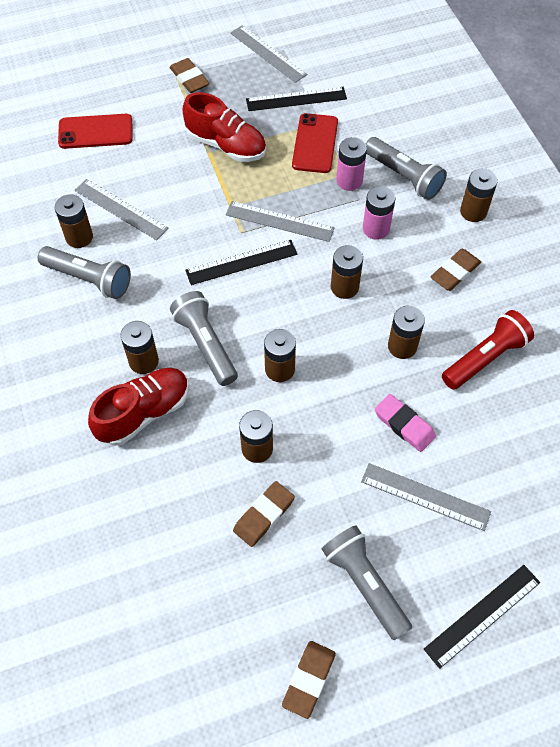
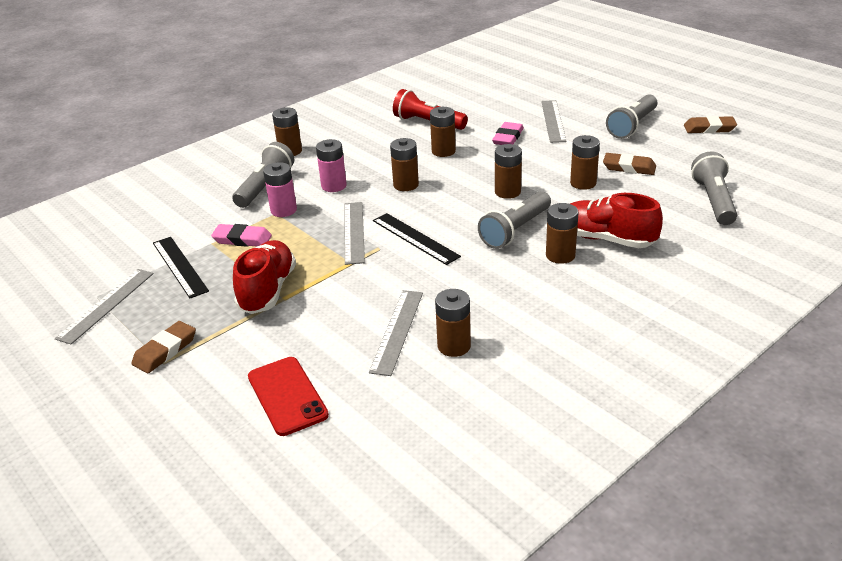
camera: 110 degrees left, 25 degrees down
grey flashlight [38,246,131,299] -> grey flashlight moved to [691,151,737,225]
red phone [292,113,338,173] -> pink eraser [211,224,272,247]
black ruler [424,565,540,669] -> none
brown eraser [430,248,481,291] -> none

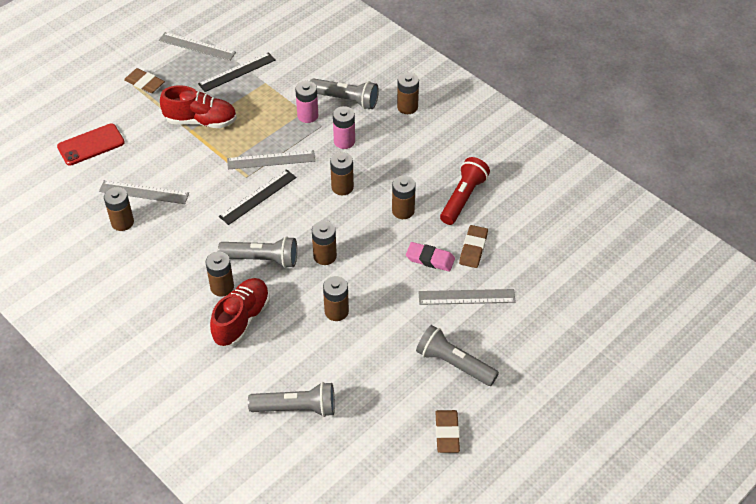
camera: 85 degrees right, 15 degrees up
pink eraser [211,224,272,247] -> none
grey flashlight [478,191,551,249] -> grey flashlight turned 150 degrees clockwise [218,236,297,268]
brown eraser [603,153,656,175] -> brown eraser moved to [459,225,488,268]

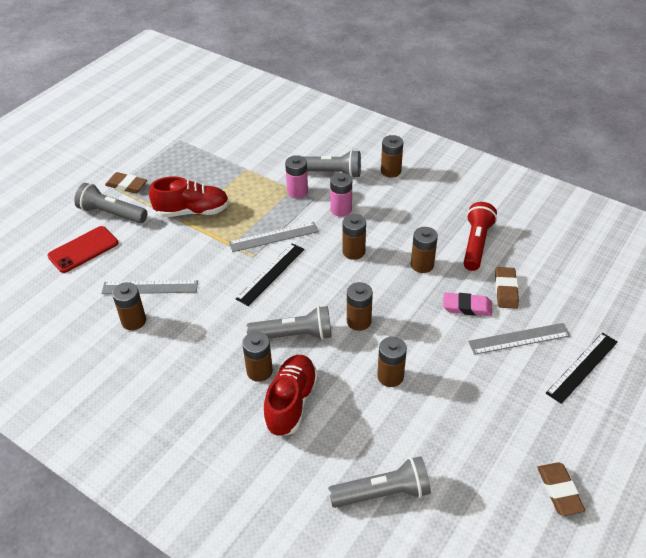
camera: 10 degrees left, 5 degrees down
grey ruler [159,32,236,61] -> none
black ruler [198,52,275,92] -> black ruler moved to [546,333,618,404]
grey flashlight [416,325,499,386] -> grey flashlight moved to [74,183,147,223]

